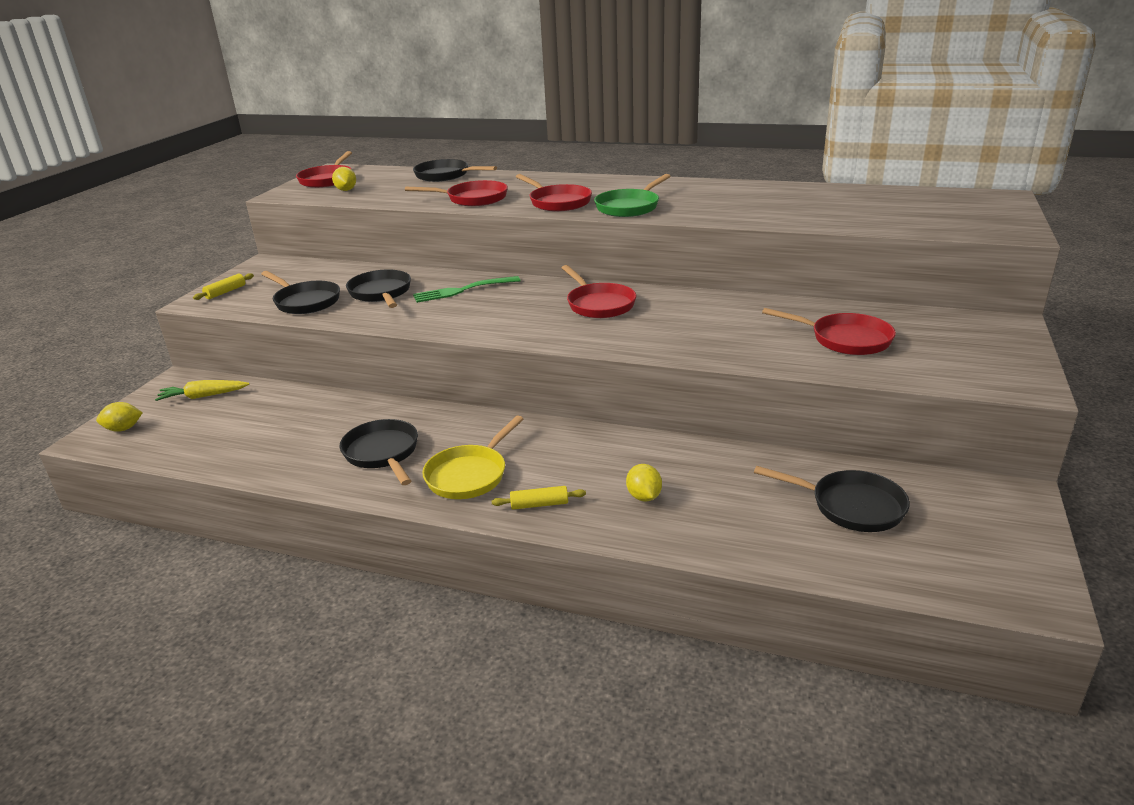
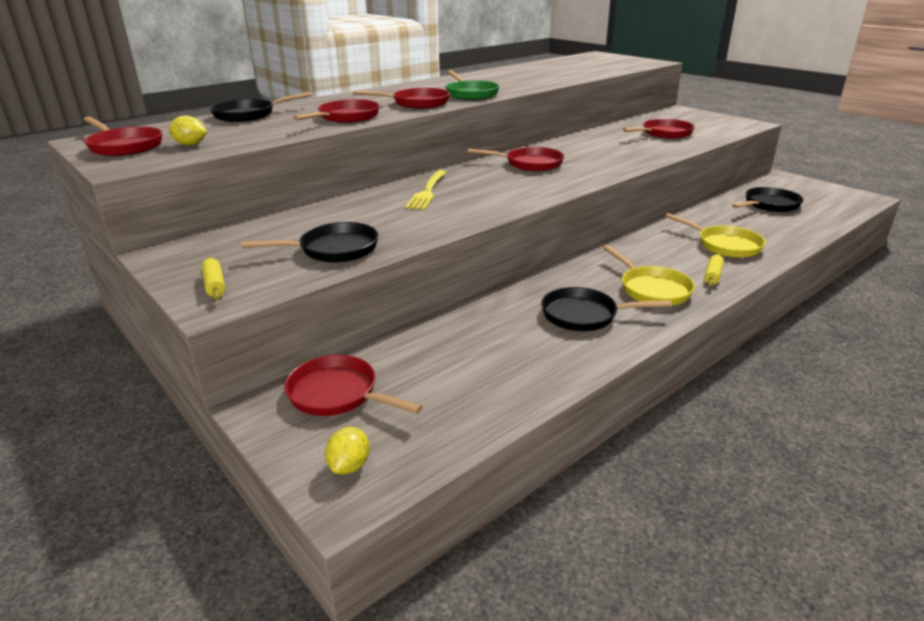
camera: 60 degrees left, 0 degrees up
yellow carrot [155,380,249,401] -> red pan [284,355,423,416]
black pan [346,269,411,308] -> none
green fork [413,276,521,303] -> yellow fork [405,170,446,210]
yellow lemon [626,464,662,502] -> yellow pan [665,213,766,258]

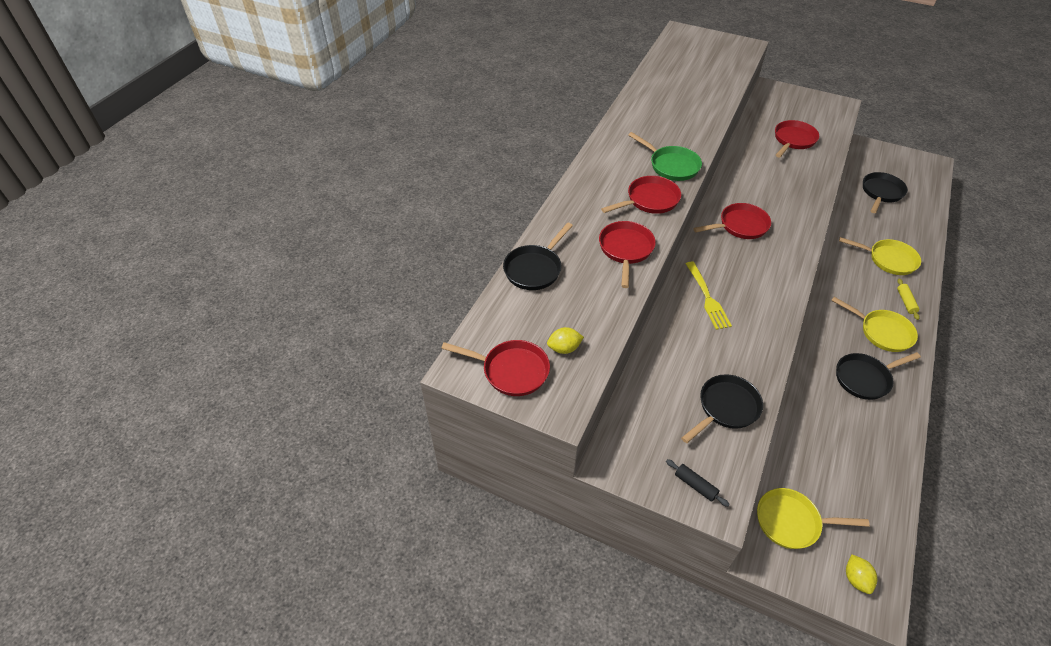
camera: 25 degrees left, 20 degrees up
yellow rolling pin [202,257,225,300] -> black rolling pin [666,459,730,507]
red pan [284,355,423,416] -> yellow pan [757,488,870,549]

